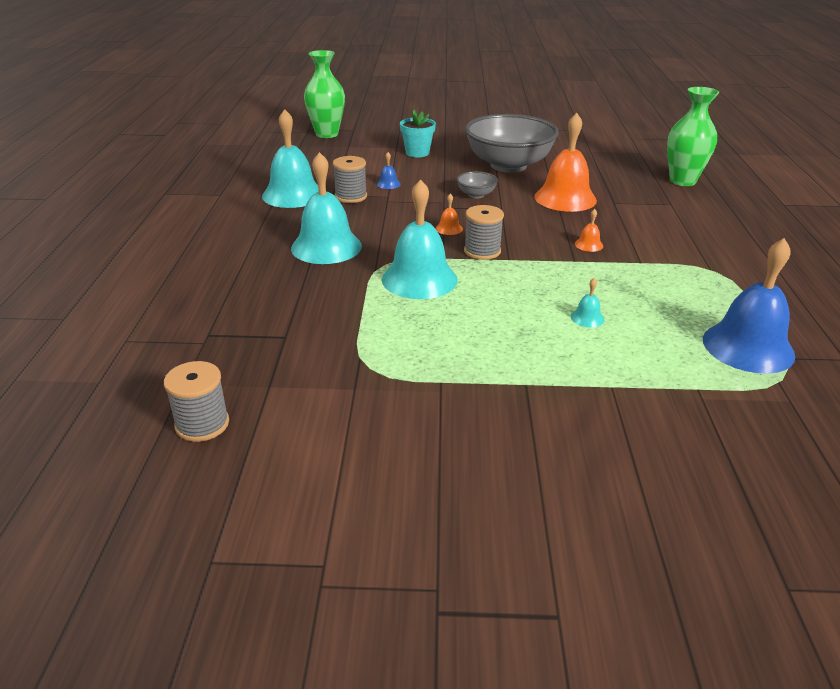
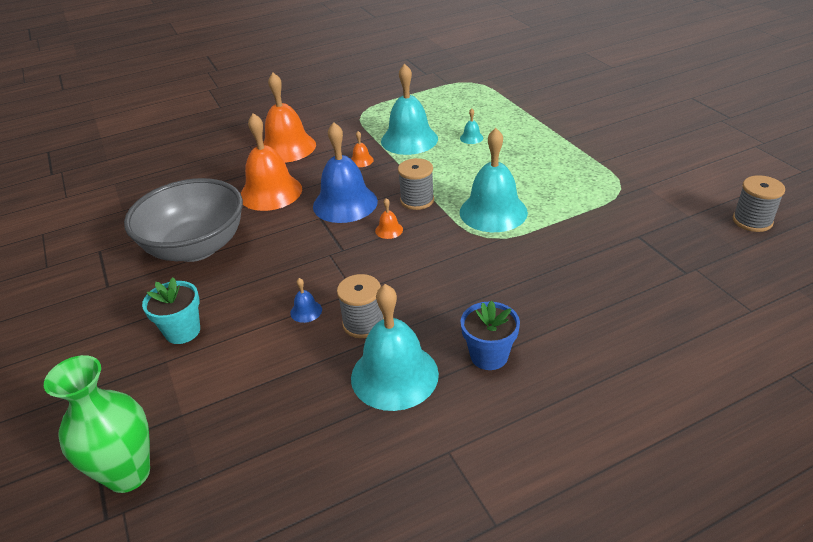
camera: 115 degrees left, 5 degrees up
turquoise bell [291,152,362,264] -> turquoise bell moved to [381,64,438,155]
grey bowl [457,171,498,198] -> none
green vase [667,87,719,186] -> none
blue bell [703,238,795,374] -> blue bell moved to [313,122,378,223]
none -> orange bell [263,73,316,163]
none -> blue flower pot [461,301,520,370]

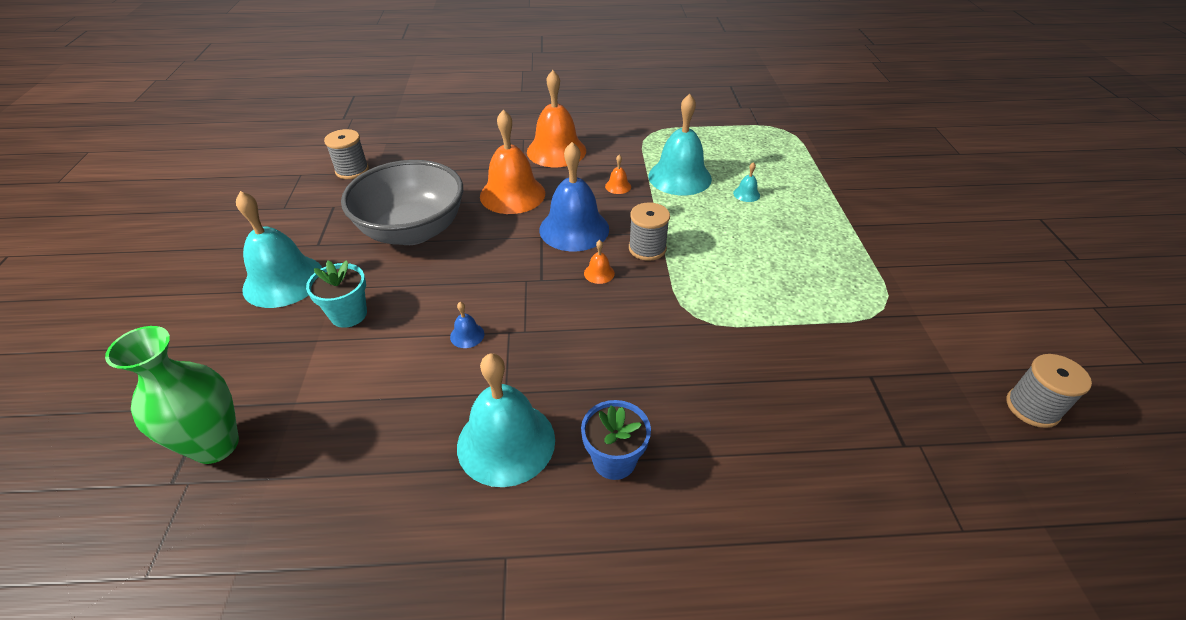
camera: 20 degrees right, 5 degrees up
grey spool [337,274,384,338] -> grey spool moved to [324,129,369,179]
turquoise bell [460,128,528,232] -> turquoise bell moved to [236,191,323,308]

